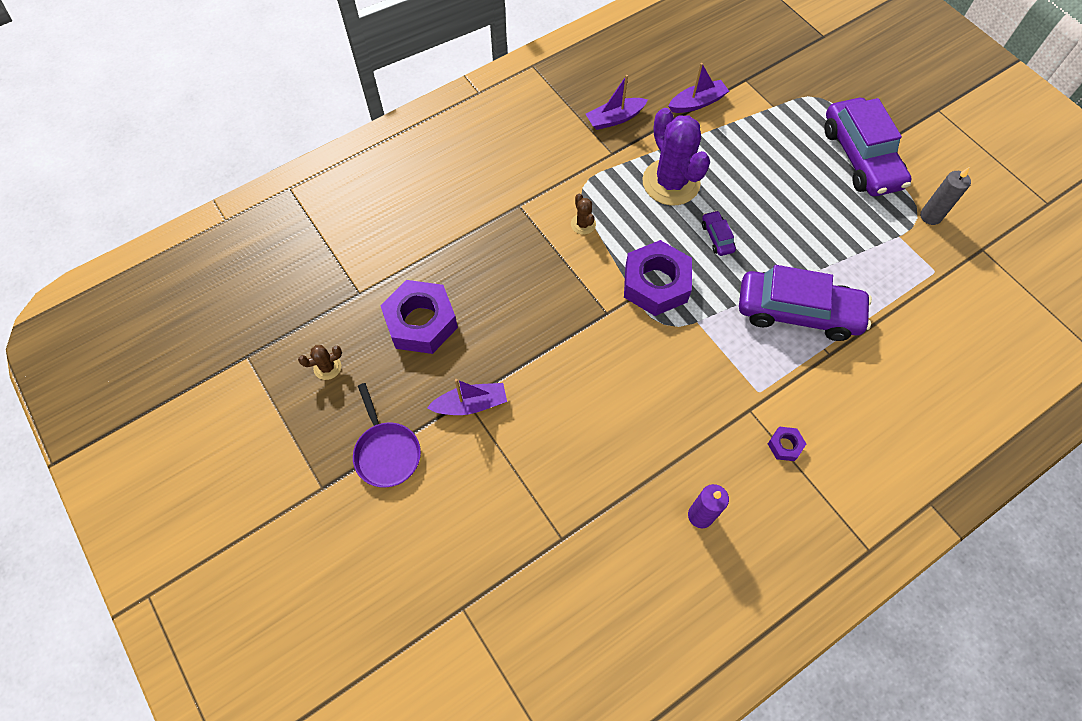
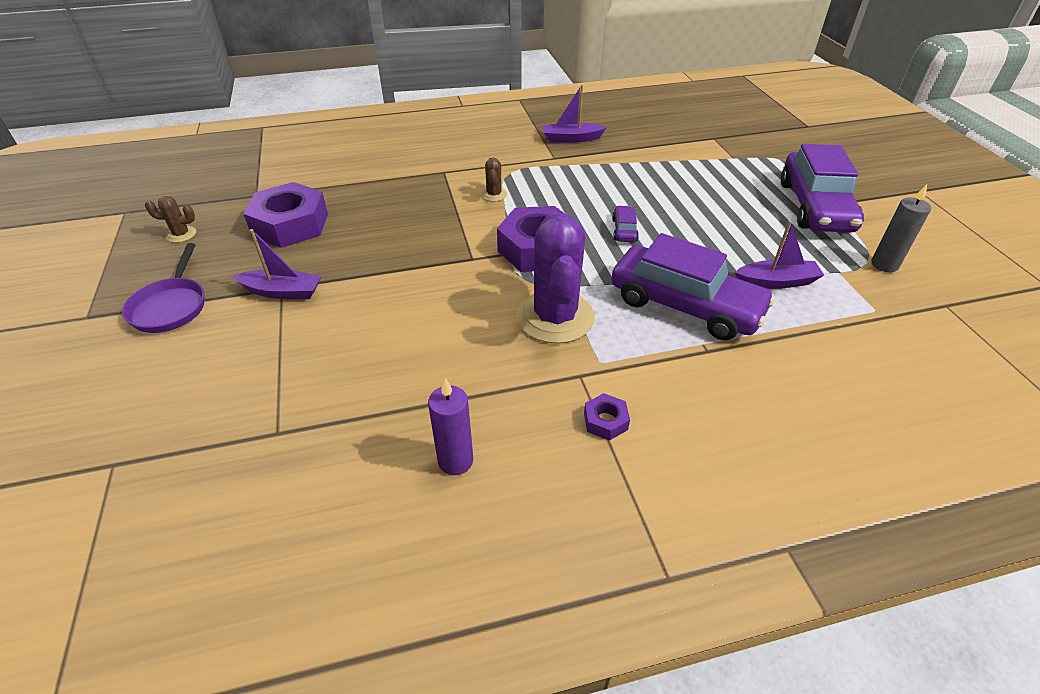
camera: 20 degrees right, 20 degrees down
purple cactus [642,108,710,205] -> purple cactus moved to [517,212,595,344]
purple boat [668,63,729,113] -> purple boat moved to [735,220,824,289]

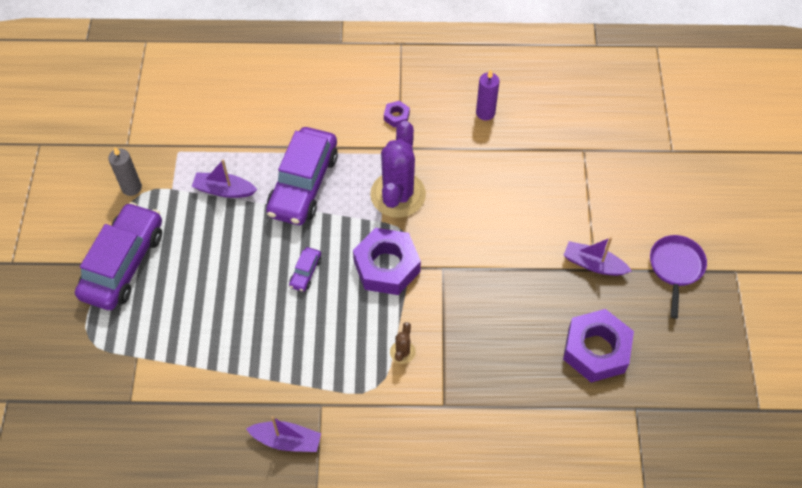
camera: 165 degrees left, 15 degrees up
brown cactus [145,196,196,243] -> none
purple car [611,233,775,340] -> purple car turned 120 degrees counterclockwise [266,127,338,225]

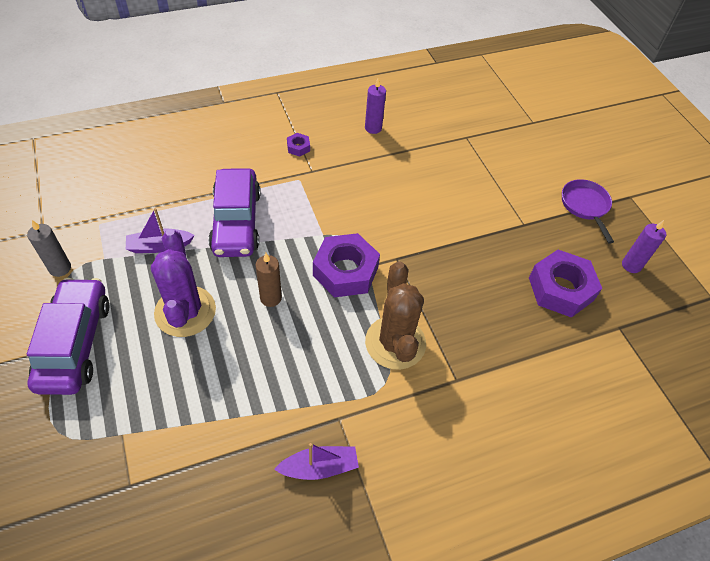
camera: 25 degrees left, 5 degrees down
purple car [289,247,321,292] -> brown candle [256,253,282,307]
purple cactus [370,121,426,218] -> purple cactus moved to [151,229,216,337]
brown cactus [390,322,416,364] -> brown cactus [365,262,426,370], size x2.35
purple boat [563,237,632,276] -> none
none -> purple candle [622,220,666,273]

